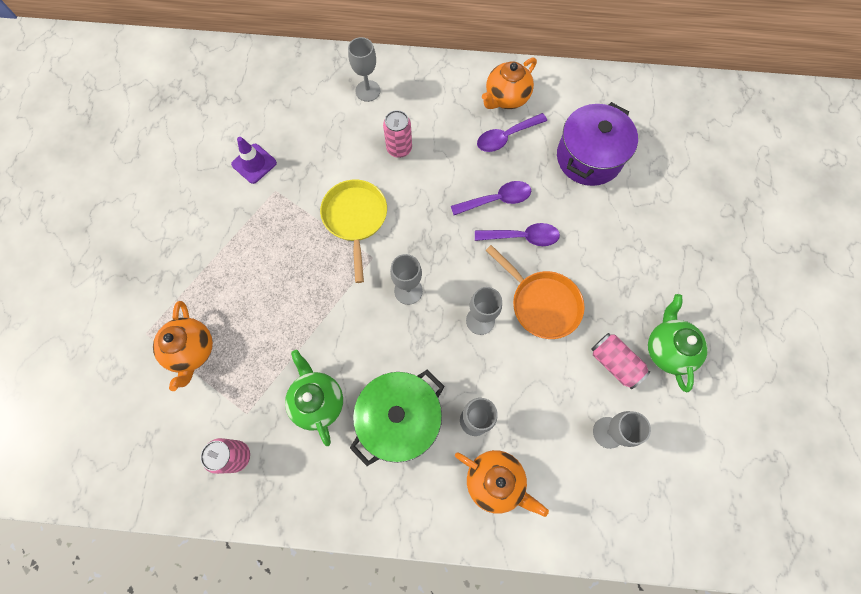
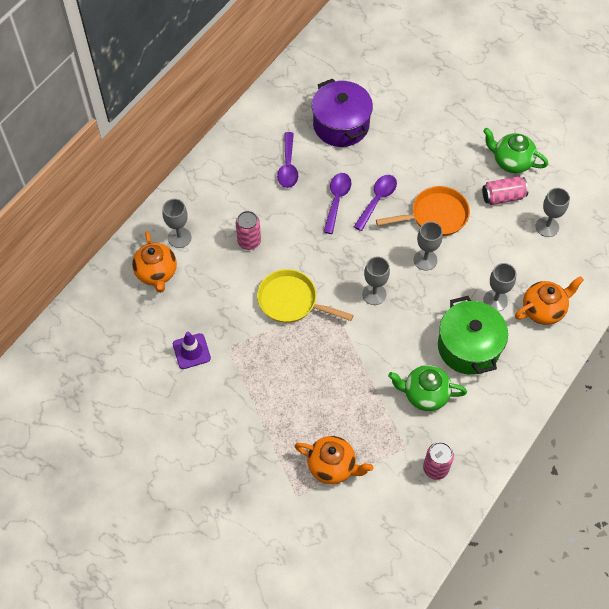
camera: 60 degrees left, 10 degrees down
orange teapot [482,57,537,109] -> orange teapot moved to [132,231,177,293]

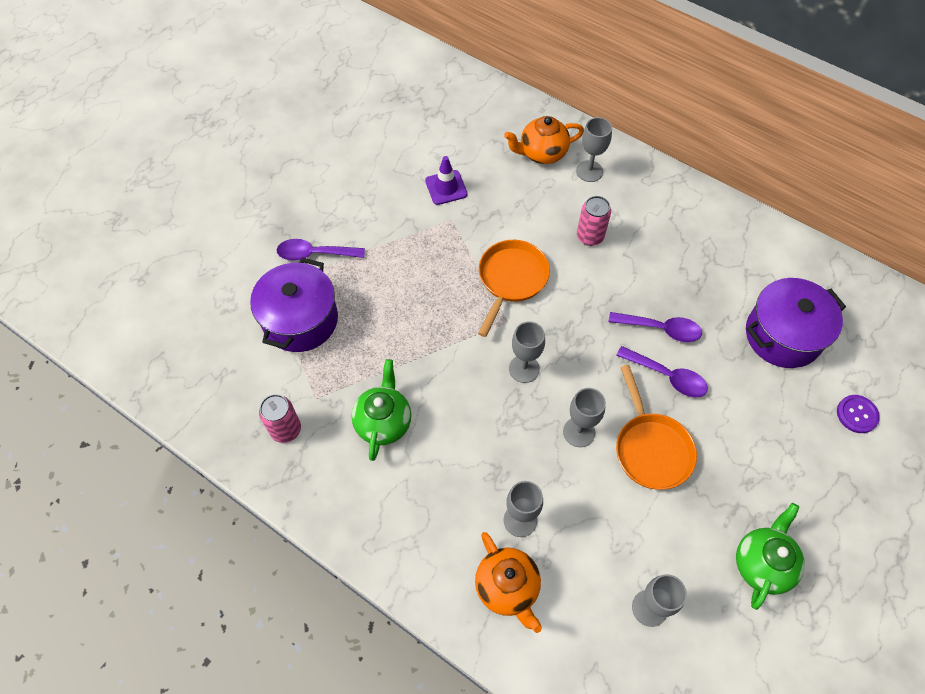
camera: 90 degrees right, 0 degrees up
yellow pan [257,269,354,323] -> orange pan [478,240,550,337]
purple spoon [277,132,298,188] -> purple spoon moved to [277,239,365,261]
orange teapot [295,436,373,484] -> purple pot [250,257,338,352]
green pot [438,296,508,375] -> none
pink can [482,176,528,205] -> none
none -> purple button [837,395,880,433]

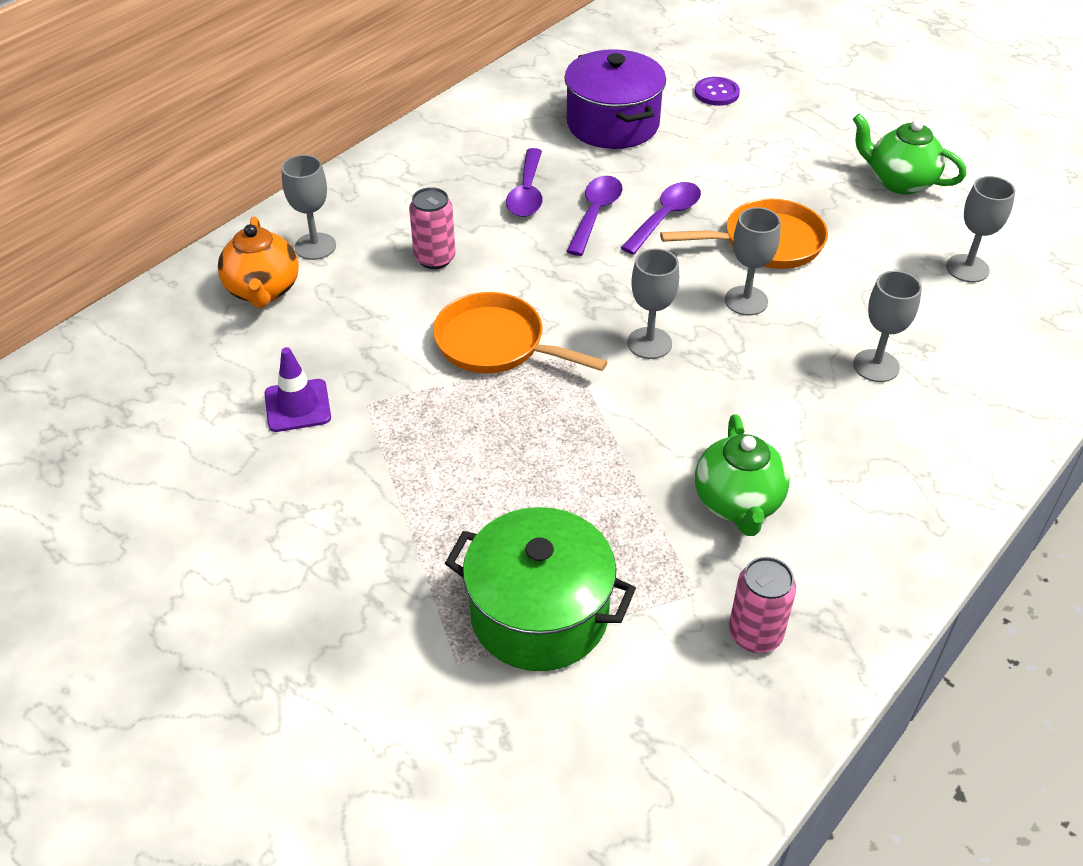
camera: 85 degrees left, 15 degrees down
purple pot [250,257,338,352] -> green pot [445,507,636,671]
purple spoon [277,239,365,261] -> purple spoon moved to [506,148,543,217]
green teapot [352,359,411,461] -> green teapot turned 105 degrees counterclockwise [695,414,790,536]
orange teapot [475,532,542,633] -> none

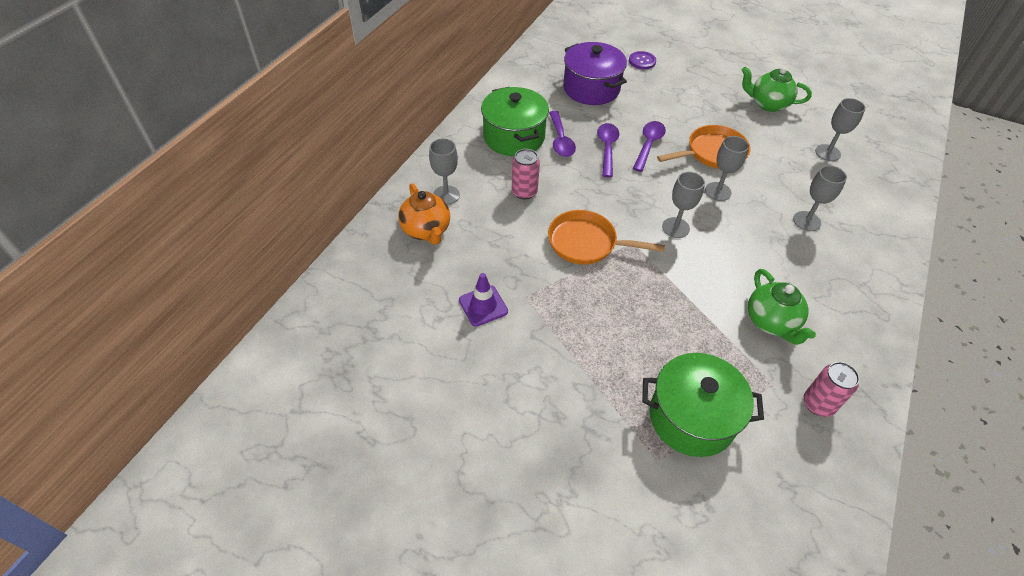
camera: 15 degrees left, 5 degrees up
none -> green pot [481,87,549,156]

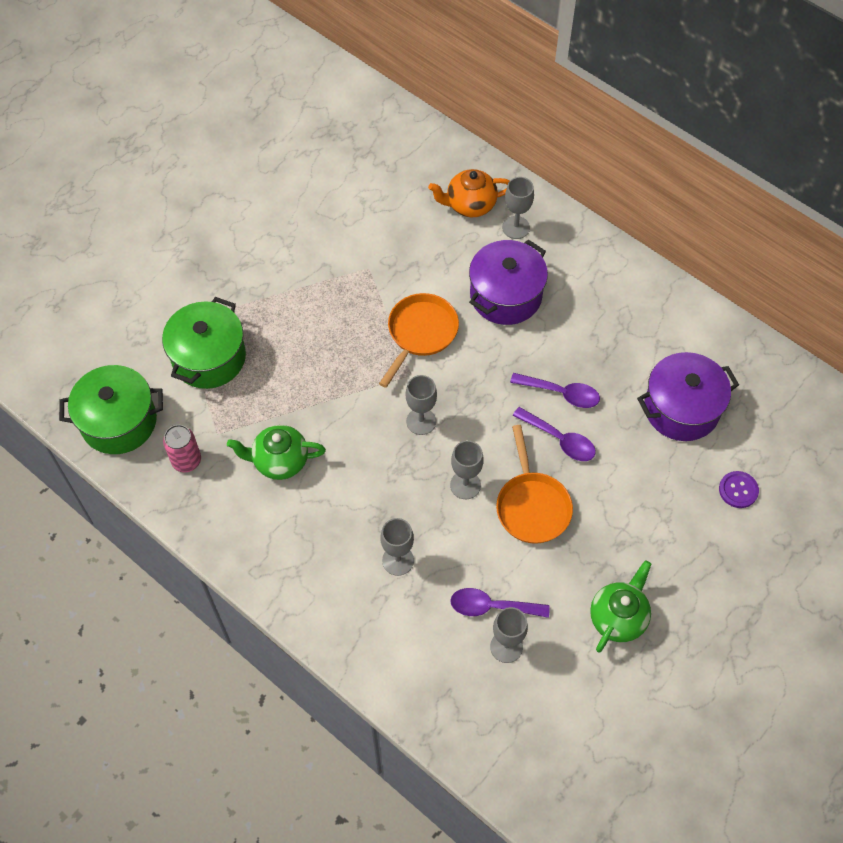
camera: 105 degrees right, 10 degrees up
purple traffic cone [459,273,508,327] -> none
green pot [481,87,549,156] -> green pot moved to [59,365,163,454]
pink can [512,149,540,199] -> purple pot [469,240,548,325]
purple spoon [549,111,576,157] -> purple spoon moved to [450,588,550,618]

